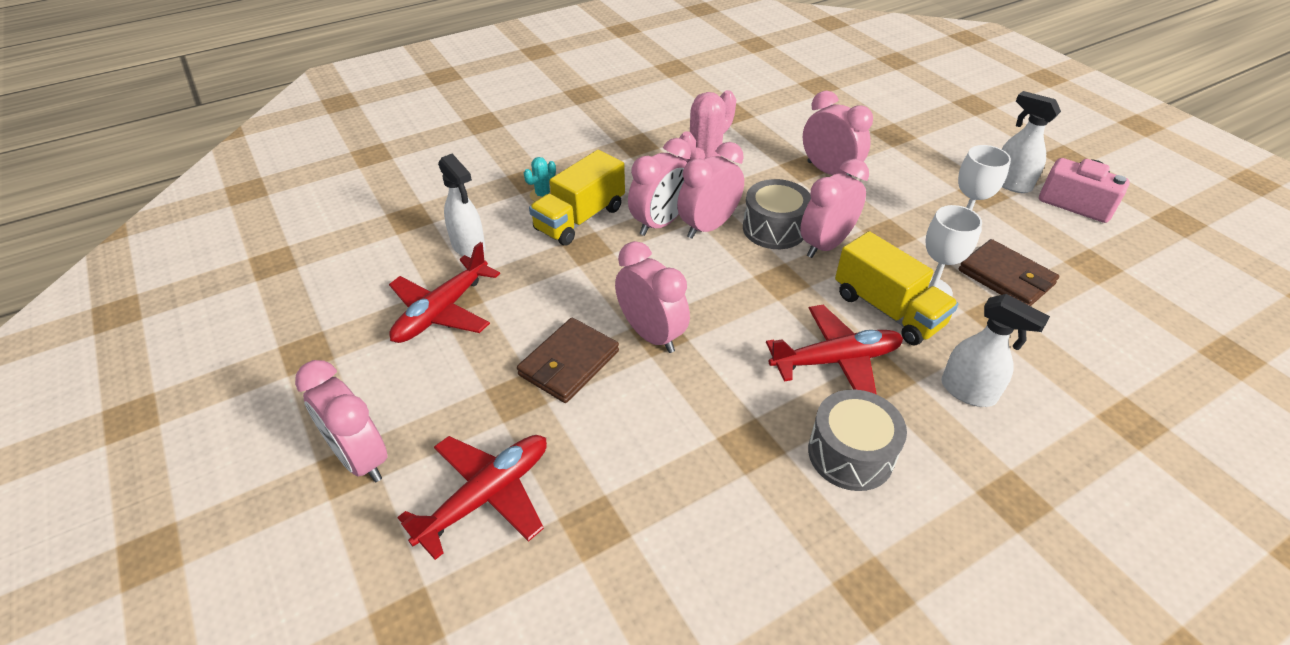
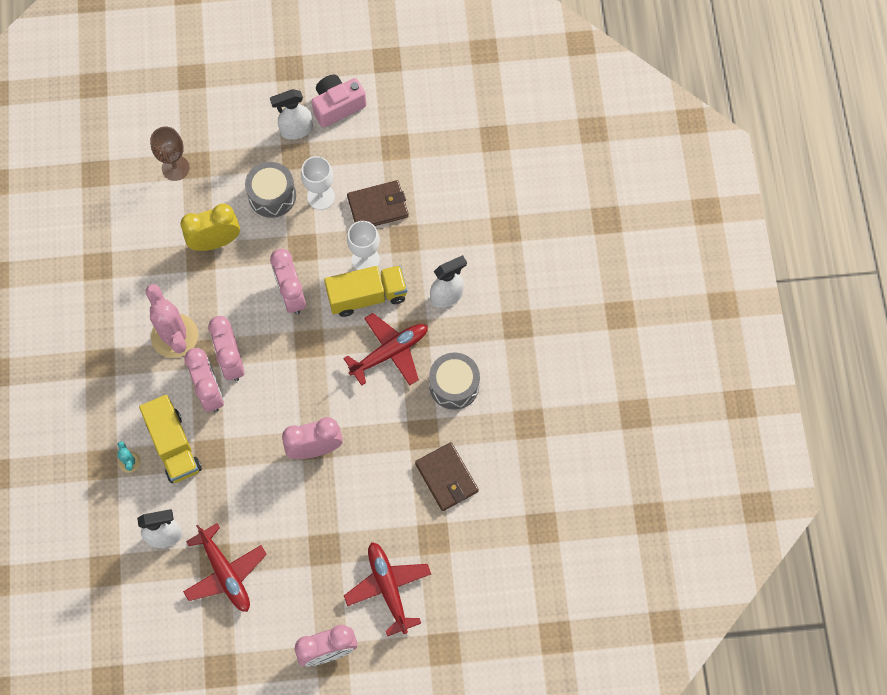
camera: 65 degrees left, 25 degrees up
brown wallet [517,318,619,403] -> brown wallet moved to [415,442,479,511]
grey drum [743,179,811,249] -> grey drum moved to [245,162,296,218]
red plane [766,305,903,395] -> red plane turned 45 degrees clockwise [343,313,428,386]
pink clock [803,91,873,177] -> yellow clock [180,204,240,251]
none -> brown goblet [150,127,189,181]

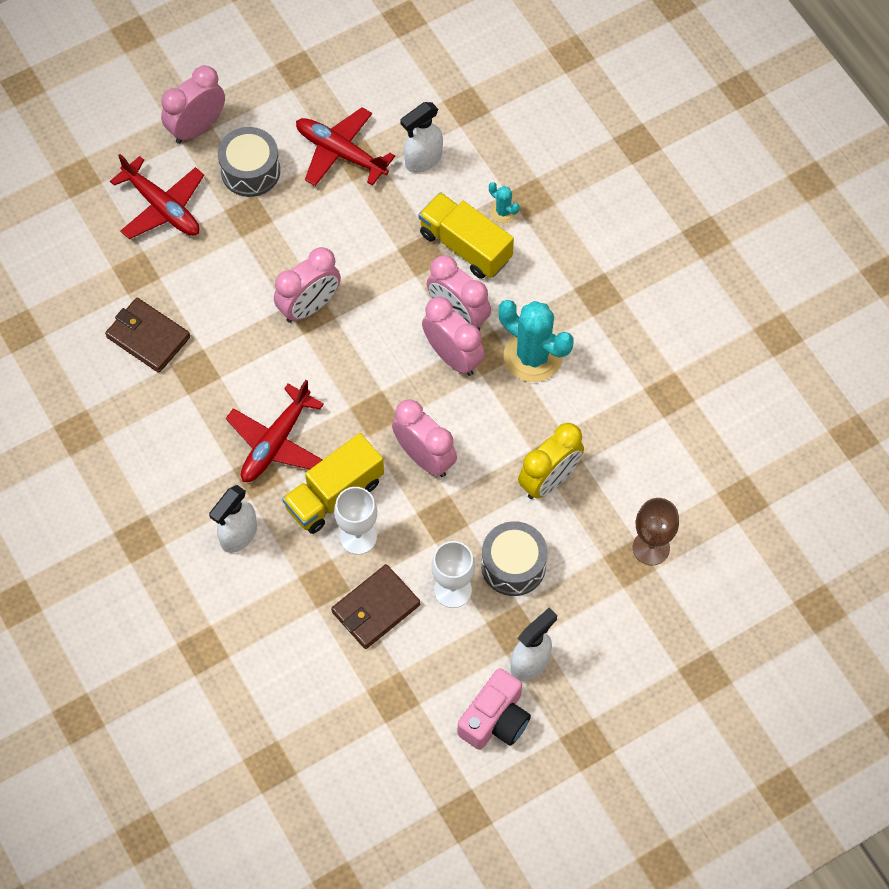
camera: 155 degrees right, 5 degrees down
pink cactus [145,284,198,358] -> turquoise cactus [499,300,574,382]
grey drum [429,353,480,410] -> grey drum moved to [218,127,280,197]

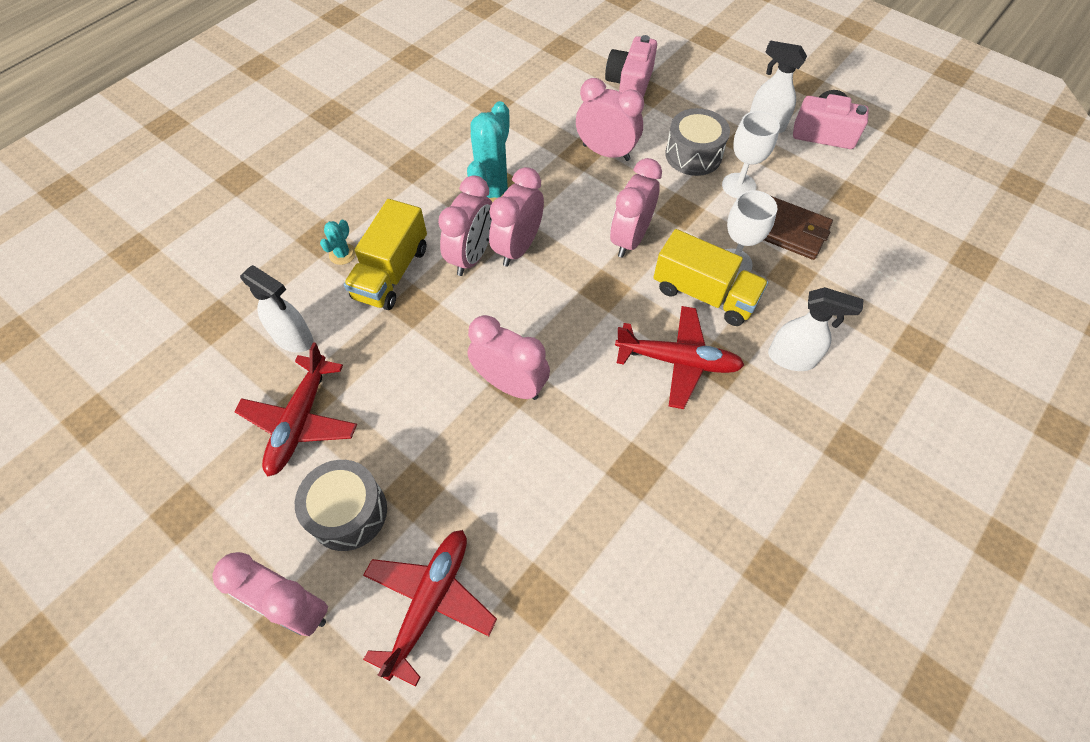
camera: 110 degrees left, 5 degrees down
brown wallet [105,298,190,373] -> none
yellow clock [518,423,584,499] -> pink clock [576,78,644,161]
brown goblet [633,498,679,565] -> pink camera [605,35,657,98]

